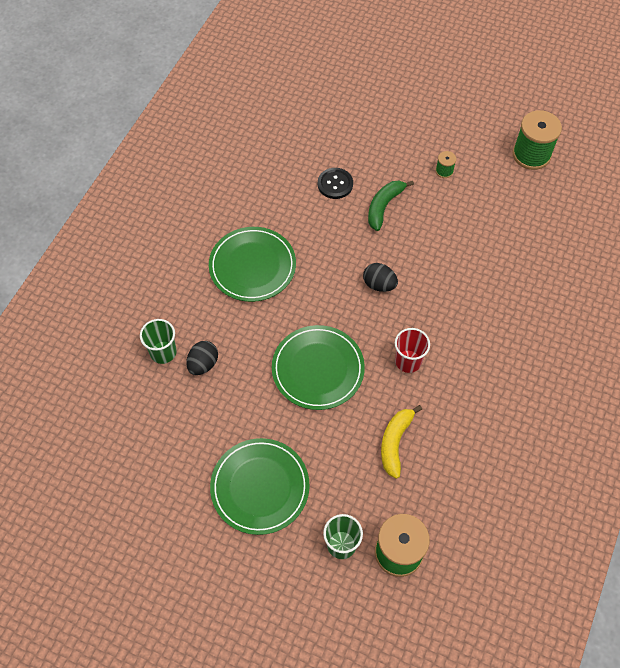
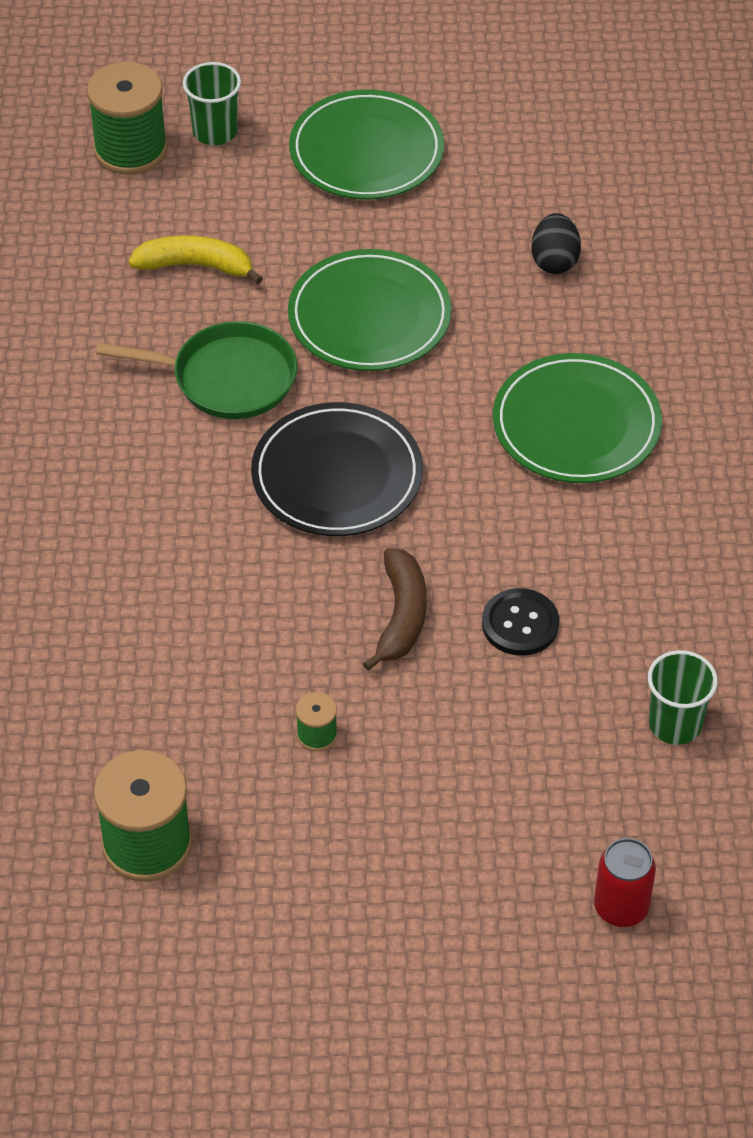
camera: 155 degrees right, 10 degrees down
green cup [140,319,177,364] -> green cup moved to [648,650,718,745]
black egg [363,263,398,292] -> black plate [251,402,423,536]
green banana [368,180,414,231] -> brown banana [362,548,427,671]
yellow banana [381,405,422,479] -> yellow banana turned 75 degrees counterclockwise [128,235,263,284]
red cup [395,328,430,373] -> green pan [96,321,297,419]
none -> red can [594,838,656,927]

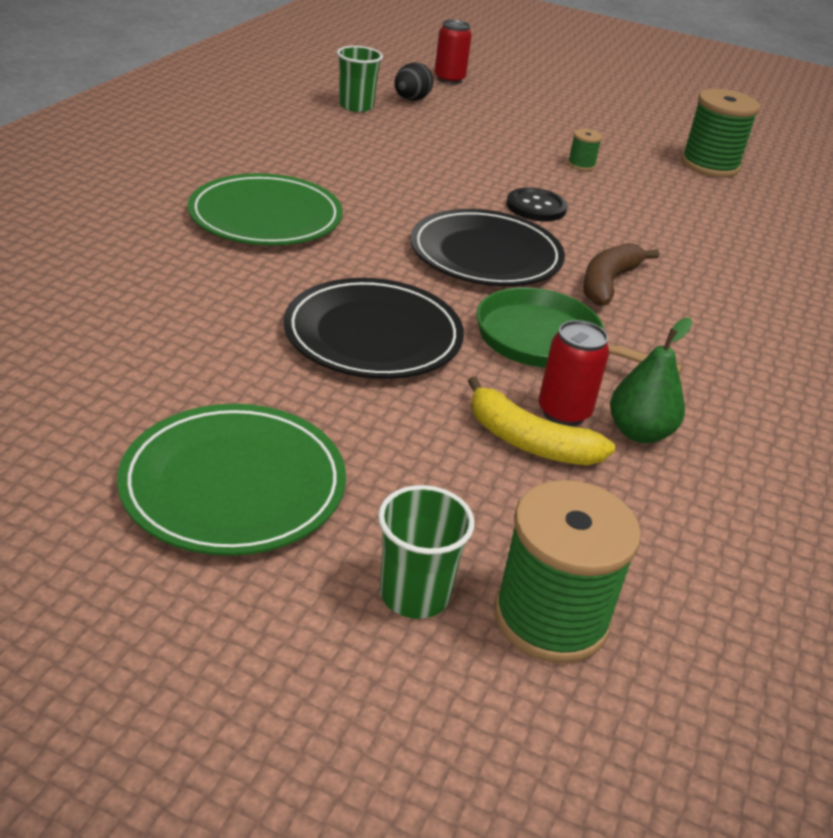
camera: 160 degrees left, 15 degrees down
green plate [288,249,452,371] -> black plate [284,278,464,379]
brown banana [362,548,427,671] -> brown banana moved to [583,243,660,306]
black button [482,588,559,656] -> black button moved to [506,188,568,221]
black egg [531,213,581,274] -> black egg moved to [394,62,433,101]
none -> red can [539,320,609,426]
none -> green pear [610,318,693,443]

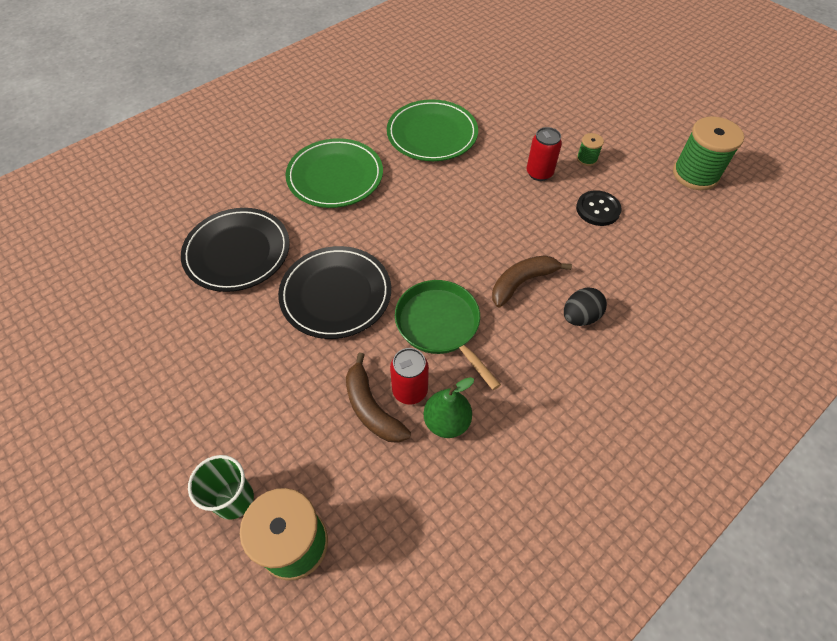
camera: 30 degrees right, 20 degrees up
green plate [117,404,346,556] -> green plate moved to [387,99,478,161]
green cup [337,46,383,112] -> none
black egg [394,62,433,101] -> black egg moved to [564,288,607,326]
black plate [410,209,565,286] -> black plate moved to [181,208,290,292]
red can [434,20,472,84] -> red can moved to [527,127,562,181]
yellow banana [468,376,615,465] -> brown banana [346,352,411,443]
black button [506,188,568,221] -> black button moved to [576,190,622,226]

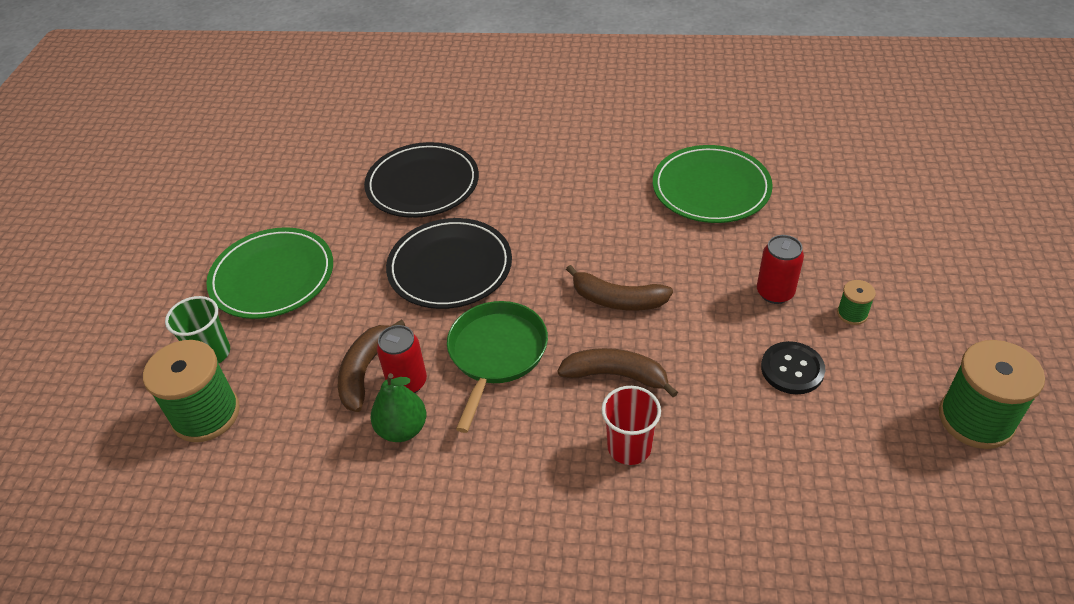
camera: 50 degrees right, 10 degrees down
green plate [286,138,383,208] -> green plate moved to [206,227,333,319]
black egg [564,288,607,326] -> red cup [601,386,661,465]
none -> brown banana [566,265,673,311]

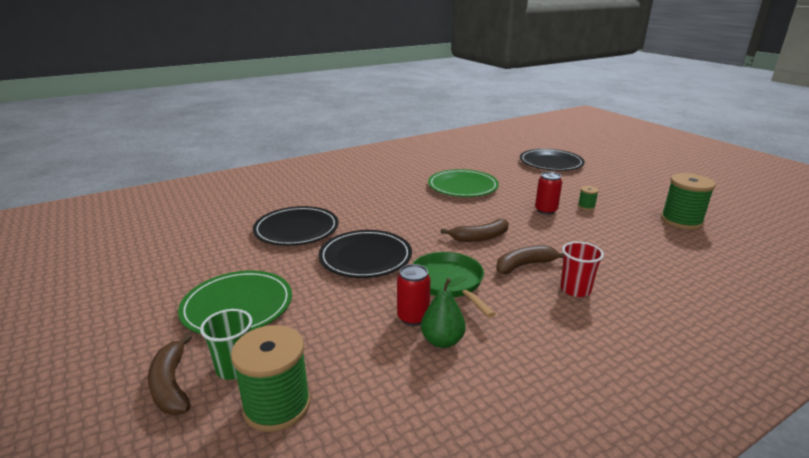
camera: 40 degrees left, 20 degrees down
brown banana [338,320,405,412] -> brown banana moved to [148,333,192,415]
black button [761,341,825,394] -> none
none -> black plate [520,149,585,171]

